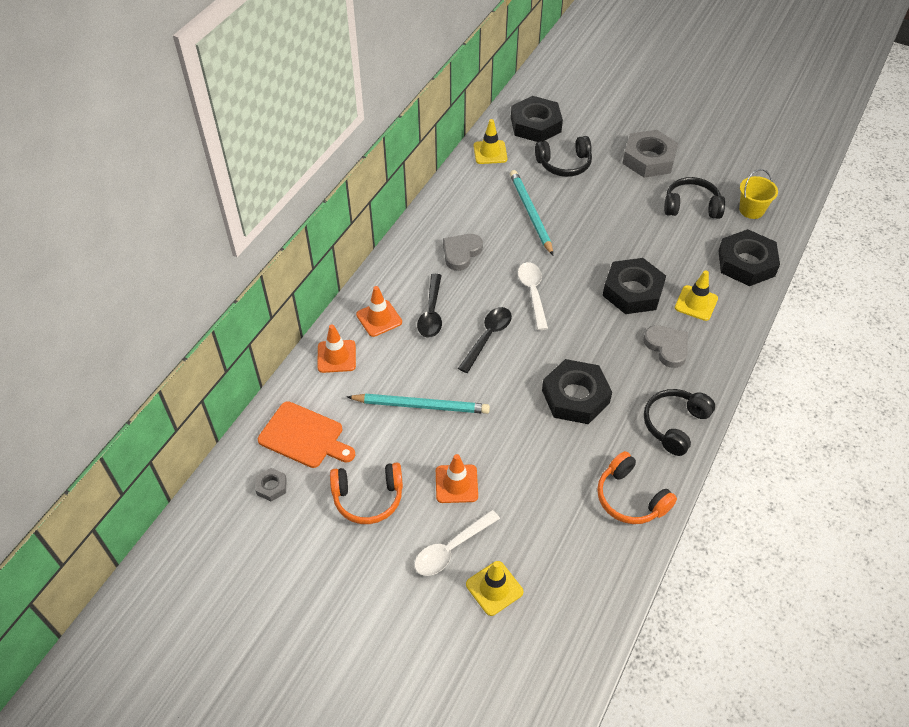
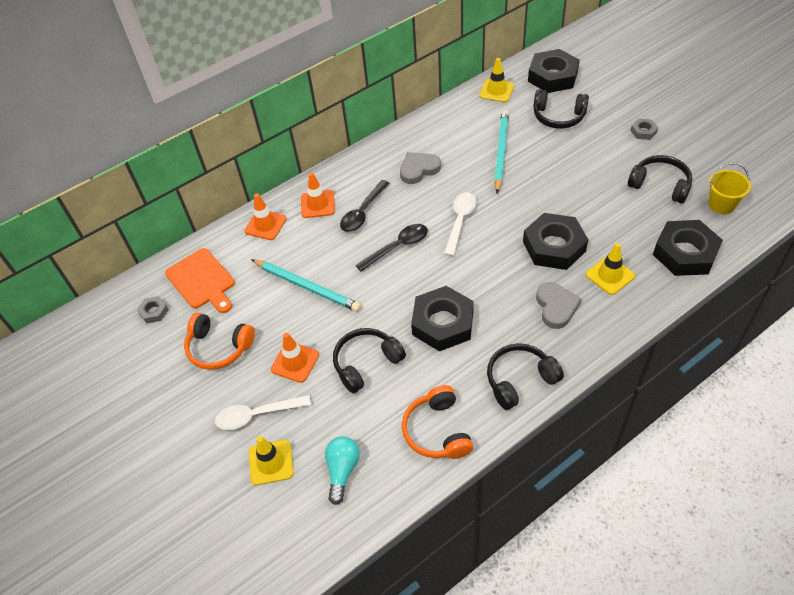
camera: 30 degrees right, 0 degrees up
grey nut [622,130,678,178] -> grey nut [630,119,658,140], size x0.46
none -> turquoise light bulb [325,436,360,505]
none -> black headphones [333,328,406,393]

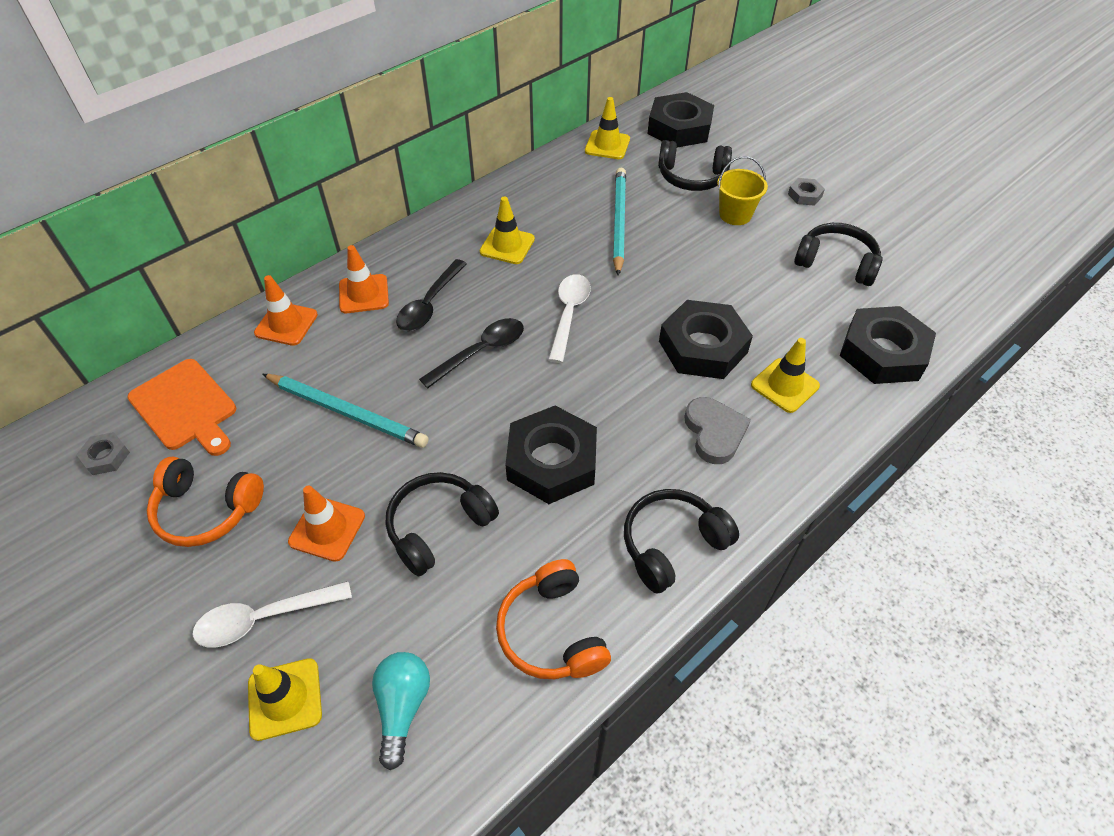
camera: 10 degrees left, 0 degrees up
grey heart [400,152,441,184] -> yellow traffic cone [480,196,535,264]
yellow bucket [708,163,751,214] -> yellow bucket moved to [717,156,768,225]

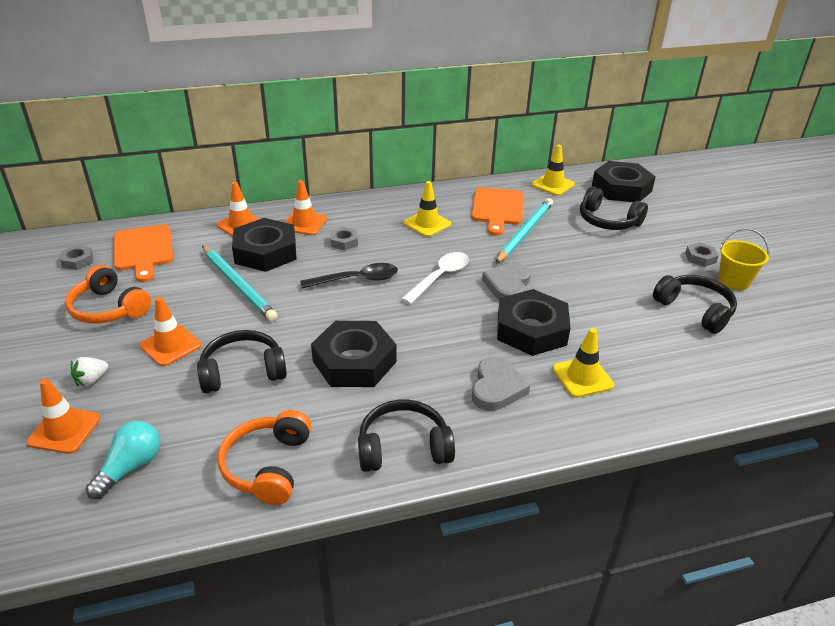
camera: 25 degrees right, 15 degrees down
white spoon [192,581,352,647] -> white strawberry [71,357,108,386]
yellow traffic cone [248,658,322,741] -> orange traffic cone [27,379,100,454]
black spoon [396,259,467,331] -> grey nut [330,227,358,250]
yellow bucket [717,156,768,225] -> yellow bucket moved to [718,228,769,290]
black nut [840,306,936,384] -> black nut moved to [232,218,297,272]
none -> orange cutting board [472,187,523,236]
none -> grey heart [482,263,531,300]

